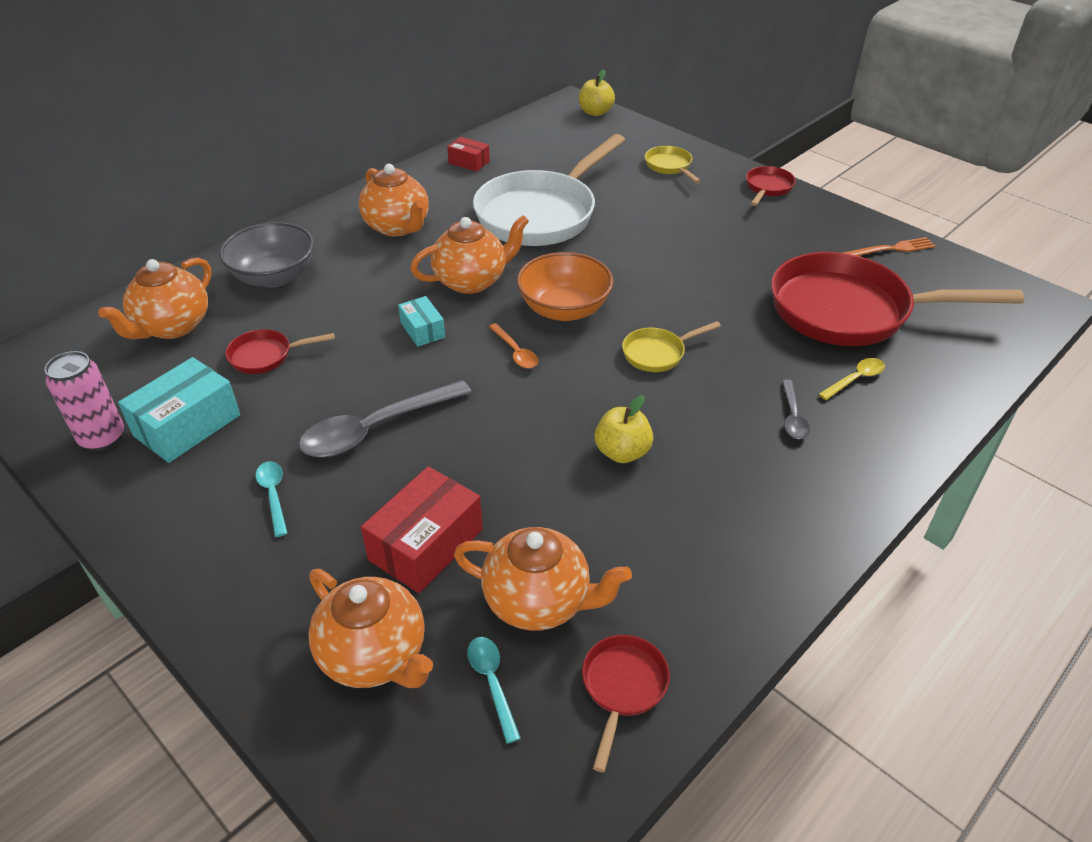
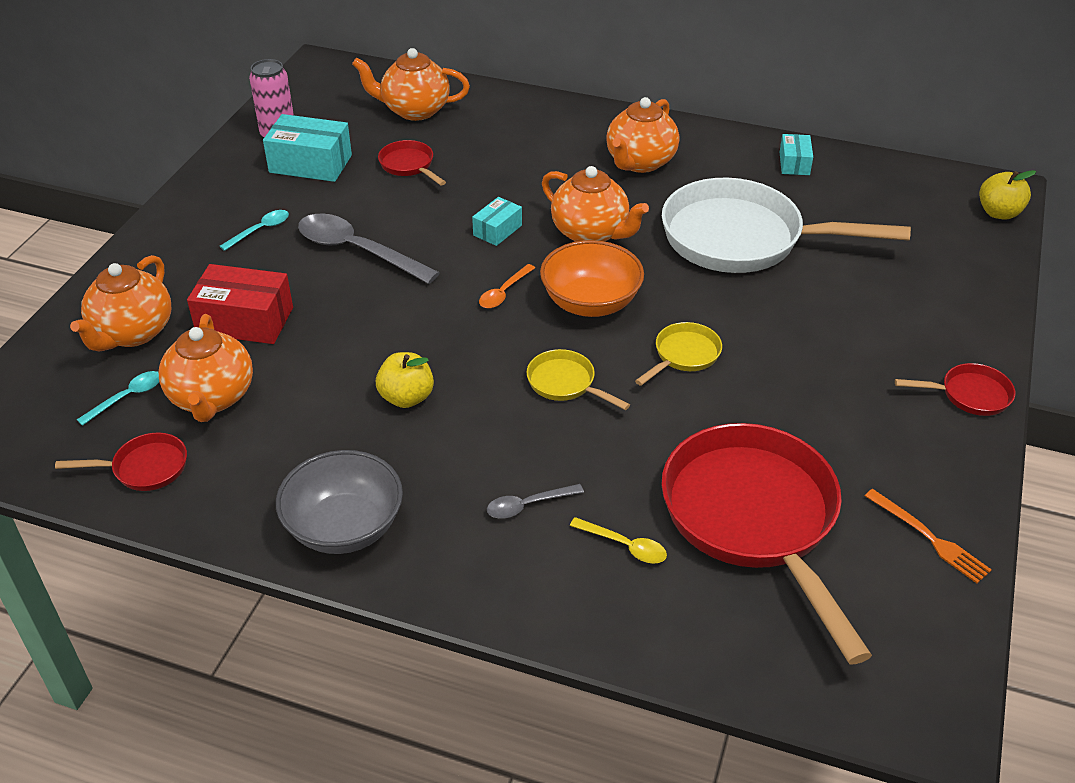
camera: 65 degrees right, 0 degrees up
grey bowl [219,222,314,288] -> grey bowl moved to [276,450,403,554]
red box [447,137,490,172] -> turquoise box [780,134,813,175]
yellow pan [645,146,701,183] -> yellow pan moved to [635,322,722,386]

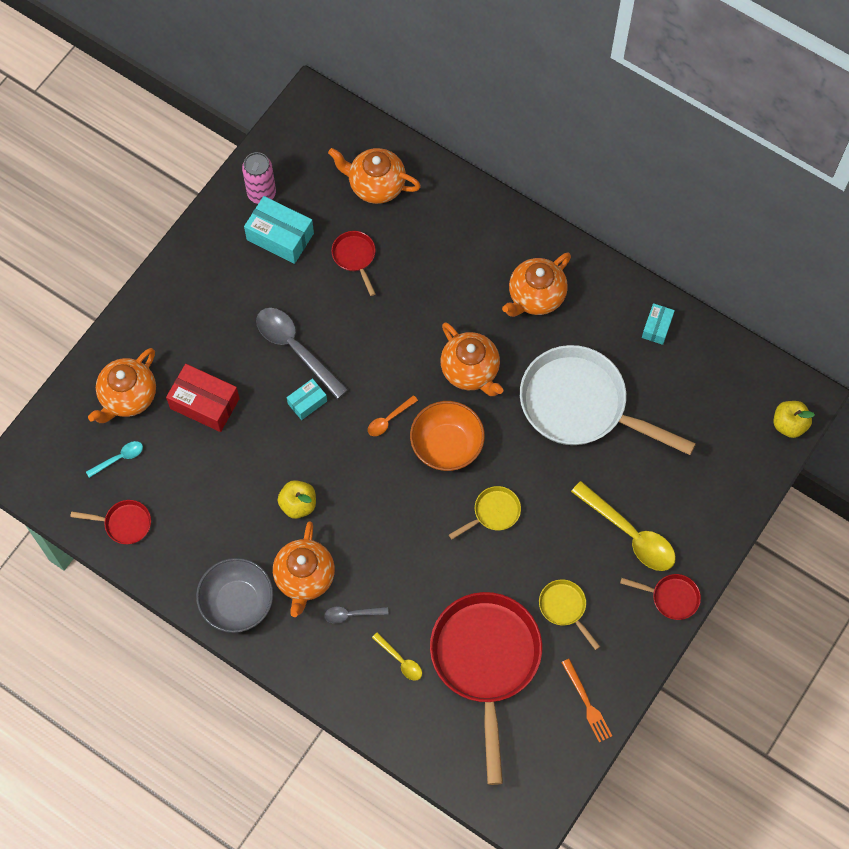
camera: 15 degrees right, 25 degrees up
orange teapot [159,314,253,422] -> orange teapot moved to [273,522,335,617]
turquoise spoon [219,210,289,251] -> none
turquoise box [472,197,522,246] -> turquoise box moved to [287,378,327,420]
yellow pan [526,349,630,410] -> yellow pan moved to [539,580,600,650]
none -> yellow spoon [571,481,676,571]

